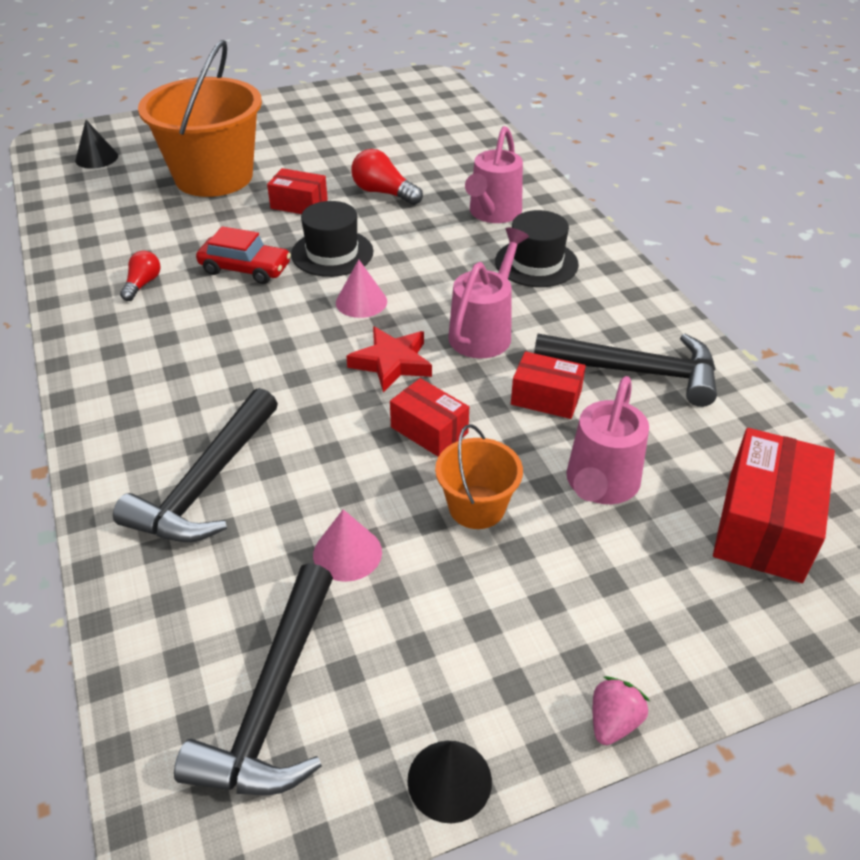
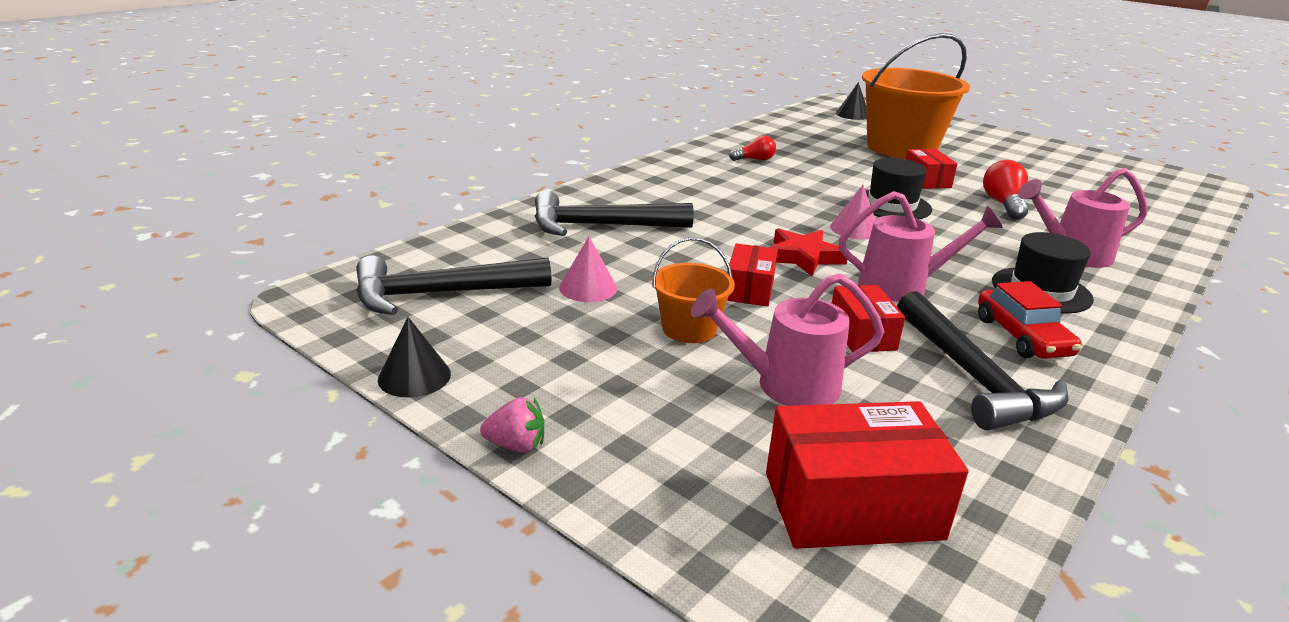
camera: 60 degrees right, 15 degrees down
red car [196,226,291,284] -> red car moved to [978,281,1082,359]

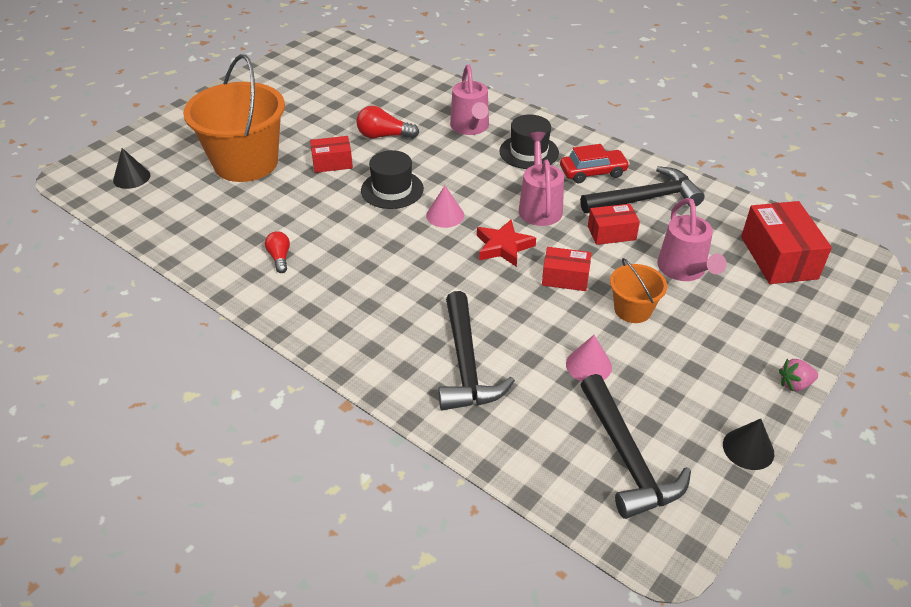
camera: 90 degrees left, 15 degrees up
pink strawberry [480,397,544,453] -> pink strawberry turned 105 degrees counterclockwise [779,359,818,391]

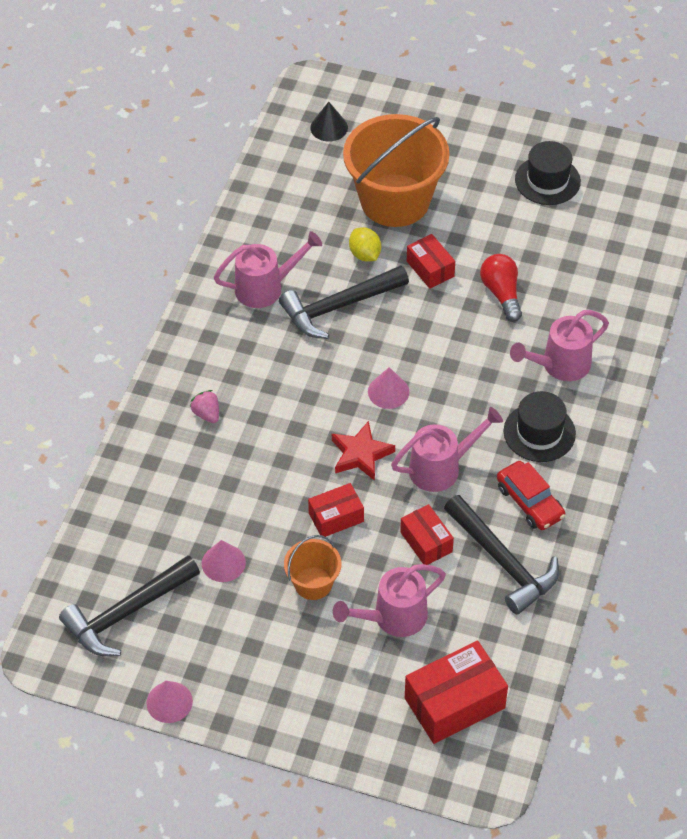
camera: 70 degrees right, 10 degrees up
red light bulb [265,231,290,273] -> pink watering can [214,231,322,308]
black hat [361,150,424,209] -> black hat moved to [515,141,581,205]
black hammer [438,291,515,410] -> black hammer moved to [279,265,409,339]
red box [542,247,591,291] -> red box turned 75 degrees clockwise [308,483,364,537]
black cone [723,419,774,470] -> pink cone [146,681,193,723]
pink strawberry [779,359,818,391] -> pink strawberry moved to [190,390,219,423]
none -> yellow lemon [349,227,381,262]

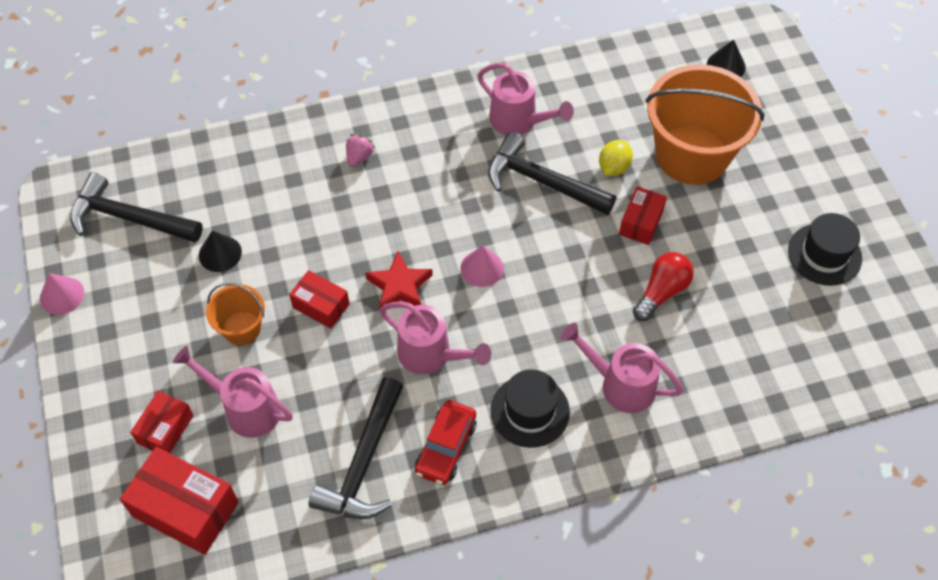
camera: 55 degrees right, 5 degrees up
pink cone [202,540,246,582] -> black cone [199,231,242,272]
red box [400,504,454,565] -> red box moved to [130,391,194,453]

